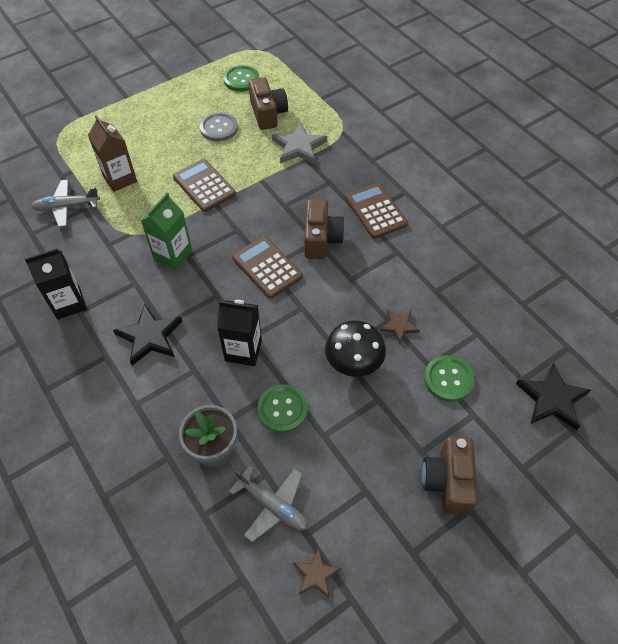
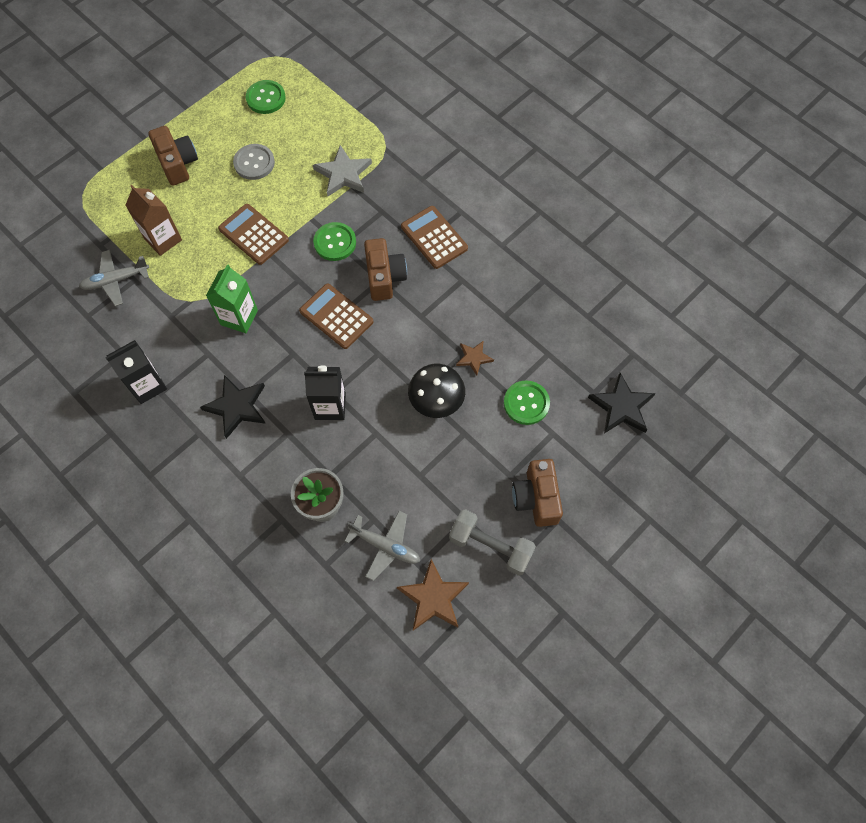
camera: 10 degrees left, 10 degrees up
brown camera [249,77,288,130] -> brown camera moved to [148,126,198,185]
green button [257,384,308,433] -> green button moved to [313,222,356,261]
brown star [293,548,341,598] -> brown star [397,559,469,631], size x1.70
none -> grey dumbbell [449,509,536,576]

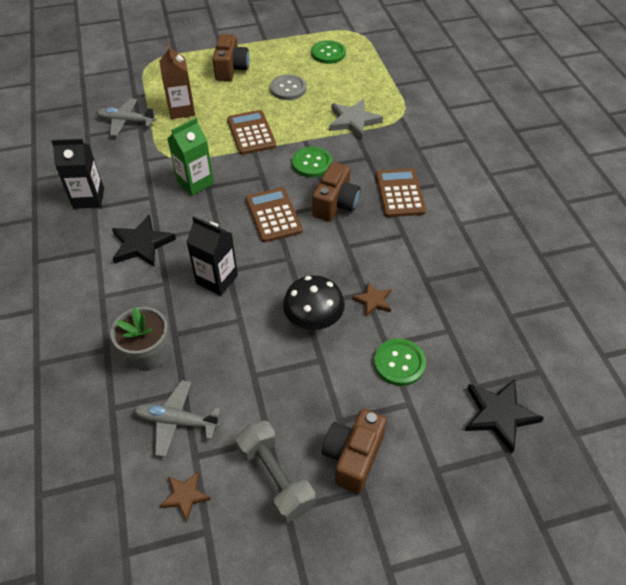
camera: 30 degrees right, 15 degrees down
grey plane [345,511,420,581] -> grey plane turned 135 degrees clockwise [134,380,221,457]
brown star [397,559,469,631] -> brown star [160,471,211,521], size x0.59

